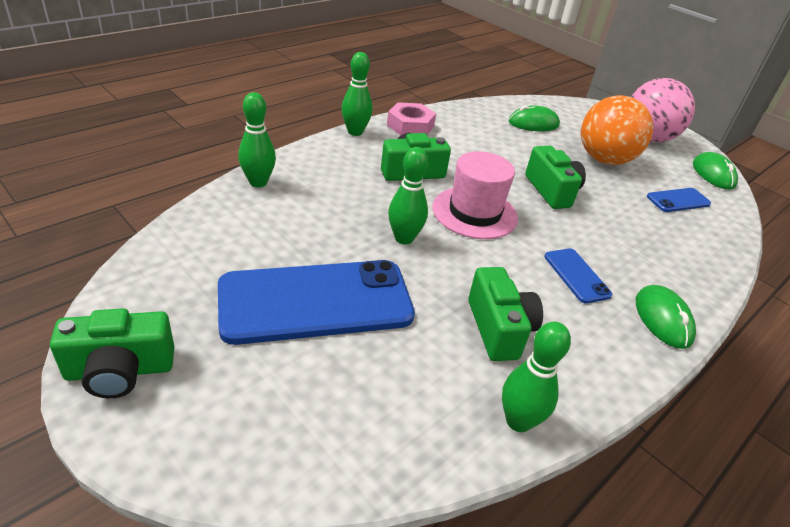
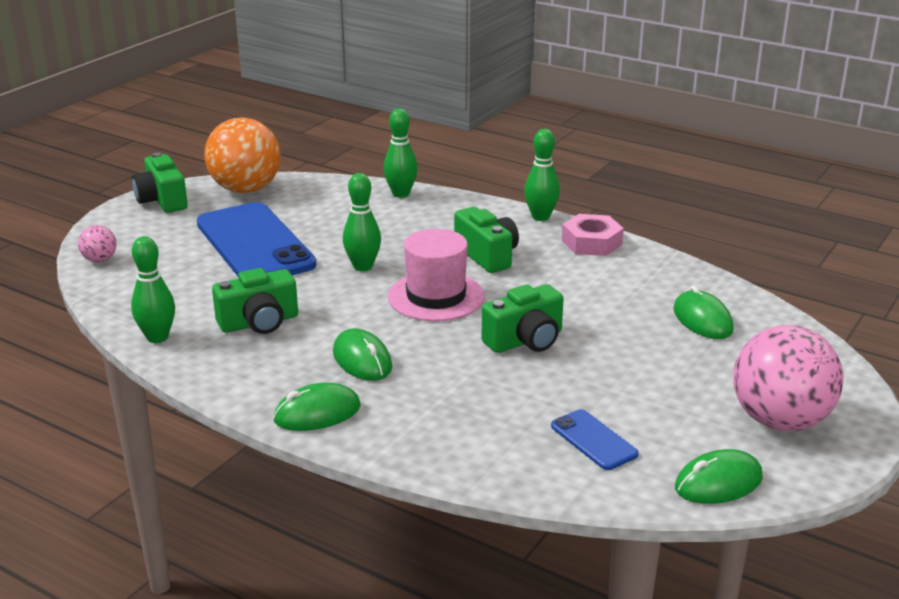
camera: 80 degrees right, 10 degrees down
blue phone [545,248,612,304] -> green mouse [333,328,392,381]
orange ball [581,95,653,165] -> orange ball moved to [205,117,281,193]
none -> pink ball [78,225,117,262]

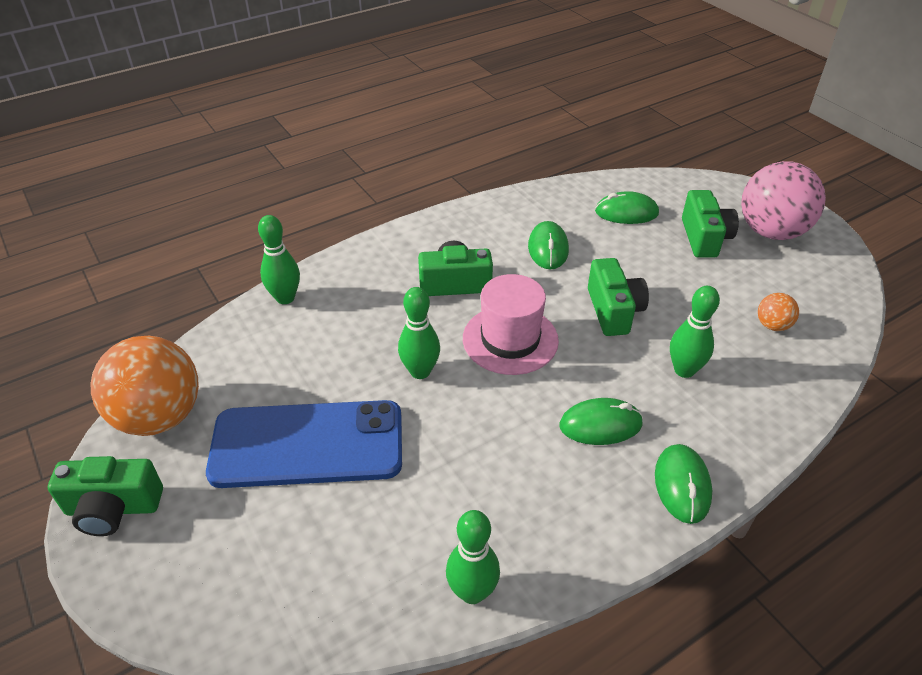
camera: 65 degrees left, 15 degrees up
pink ball [78,225,117,262] -> none
green camera [212,268,298,334] -> green camera moved to [682,190,739,258]
green bowling pin [524,129,560,221] -> green bowling pin moved to [670,286,720,378]
blue phone [551,409,639,470] -> orange ball [758,293,799,331]
pink nut [562,214,624,256] -> none
green mouse [675,449,763,504] -> green mouse moved to [528,221,569,270]

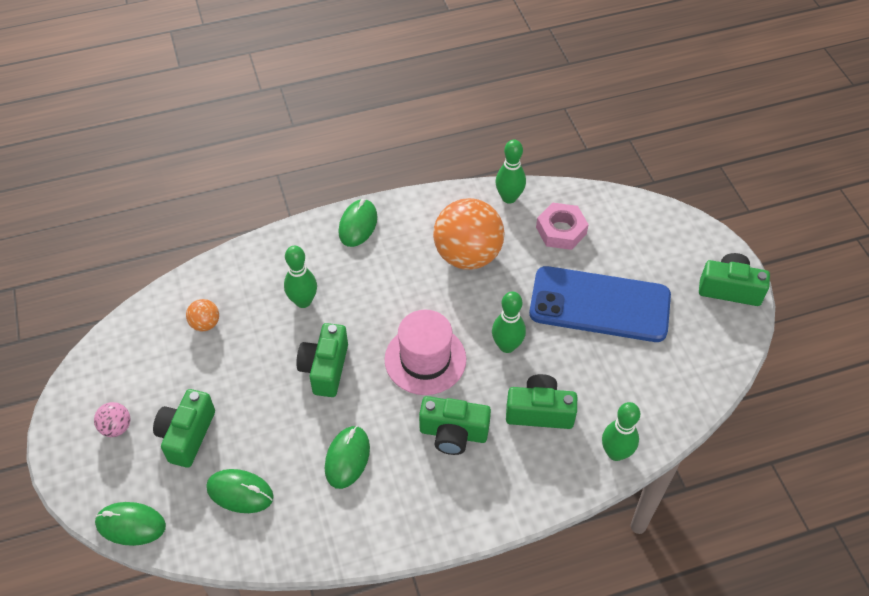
camera: 165 degrees left, 10 degrees up
orange ball [90,336,199,436] -> orange ball moved to [433,198,504,270]
green mouse [559,398,643,445] -> green mouse moved to [95,502,166,546]
pink ball [741,161,826,240] -> pink ball [94,402,130,437], size x0.44
none -> green camera [506,374,577,429]
none -> pink nut [536,202,589,250]

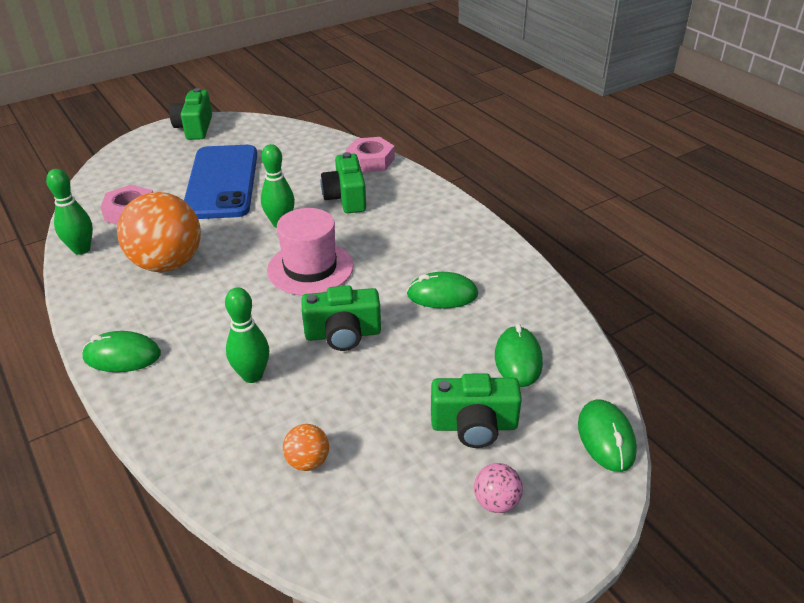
camera: 105 degrees left, 15 degrees down
green camera [419,396,491,455] -> none
green bowling pin [602,402,640,461] -> pink nut [346,137,395,172]

